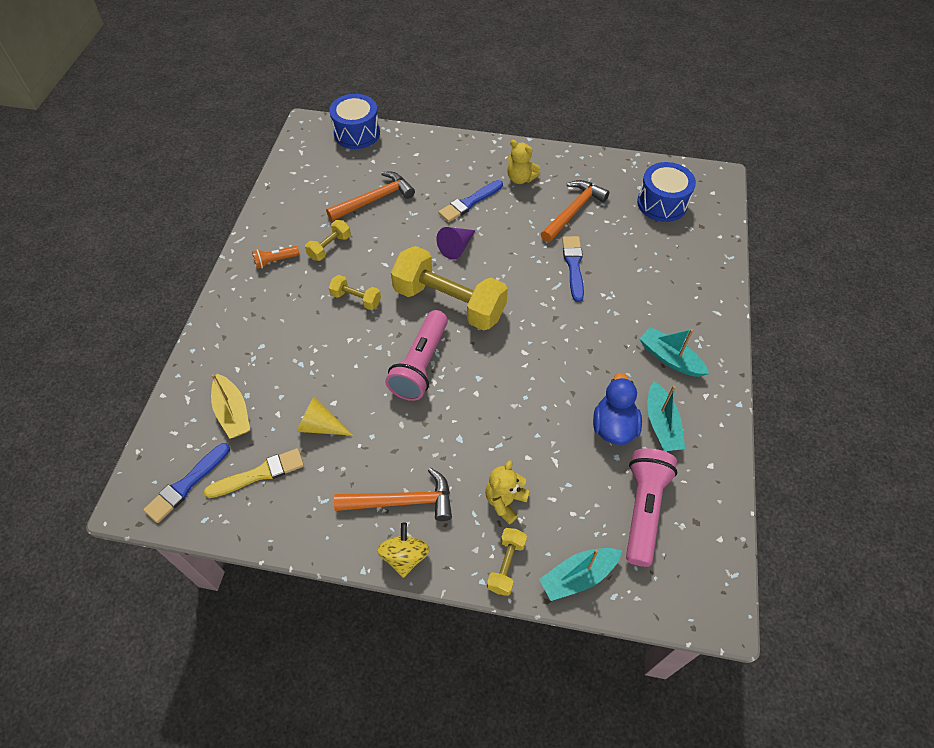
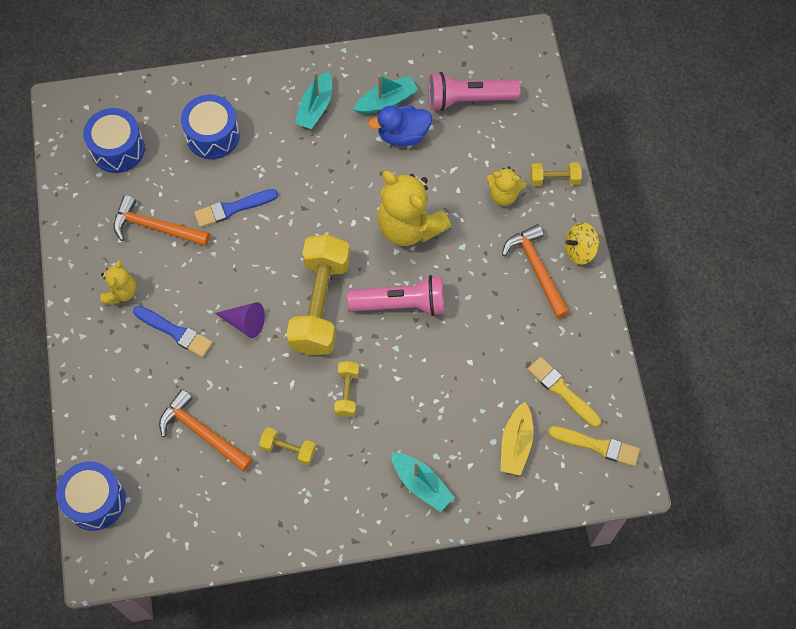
camera: 110 degrees left, 10 degrees up
blue brush [143,443,230,523] -> yellow brush [548,426,640,466]
yellow boat [211,374,250,439] -> yellow boat turned 150 degrees clockwise [501,402,533,476]
orange flashlight [252,246,299,269] -> none
yellow cone [297,396,353,436] -> none
turquoise boat [539,548,622,601] -> turquoise boat moved to [391,453,455,512]
none -> blue drum [181,94,240,159]
none -> yellow teddy bear [377,171,451,246]

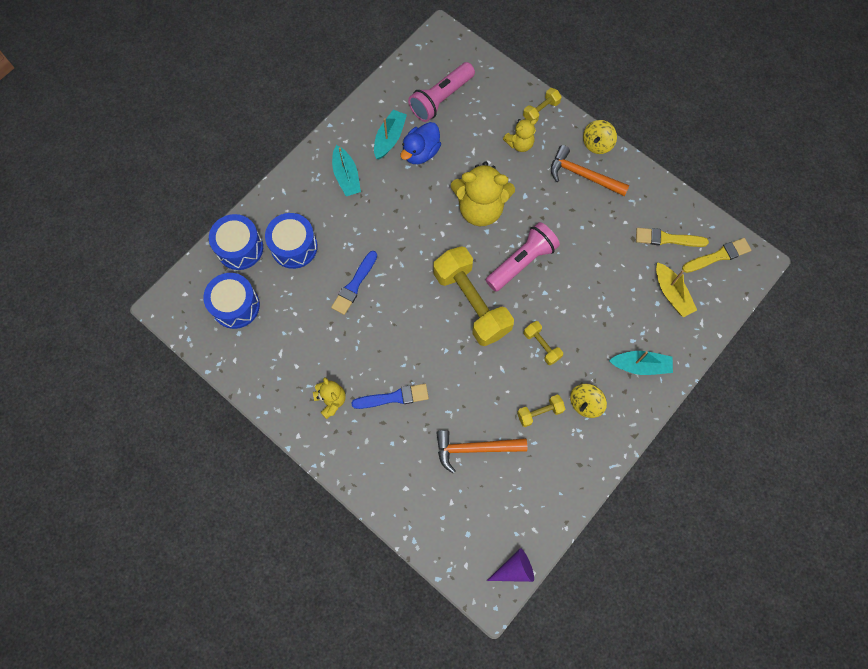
camera: 40 degrees left, 5 degrees up
blue drum [56,462,126,531] -> blue drum moved to [209,214,263,270]
orange hammer [113,195,210,246] -> none
purple cone [215,302,265,338] -> purple cone moved to [487,548,534,582]
none -> yellow spinning top [570,384,607,418]

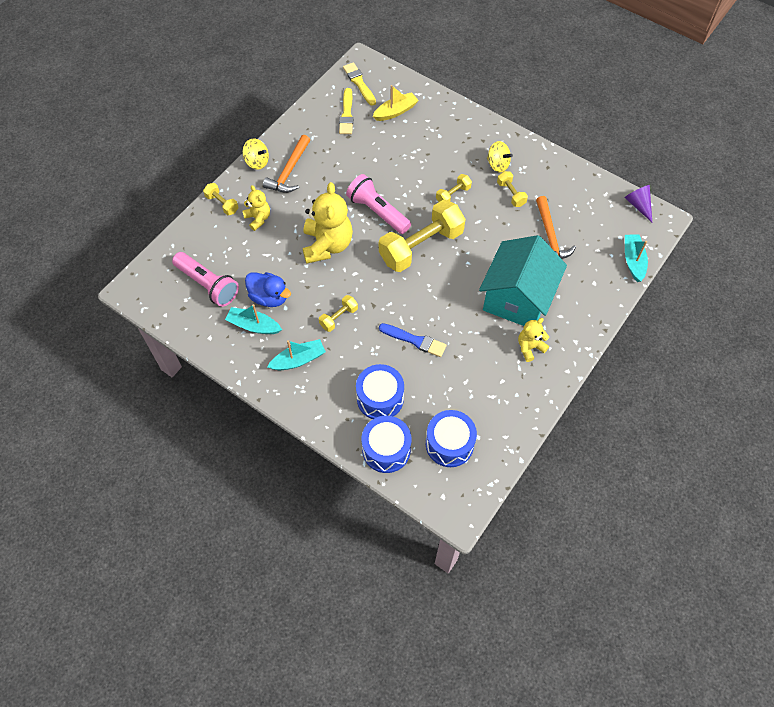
camera: 95 degrees left, 10 degrees down
blue brush [352,384,429,409] -> turquoise house [479,235,567,326]
turquoise boat [609,351,673,375] -> turquoise boat moved to [625,234,648,282]
none -> yellow dumbbell [319,295,358,332]

